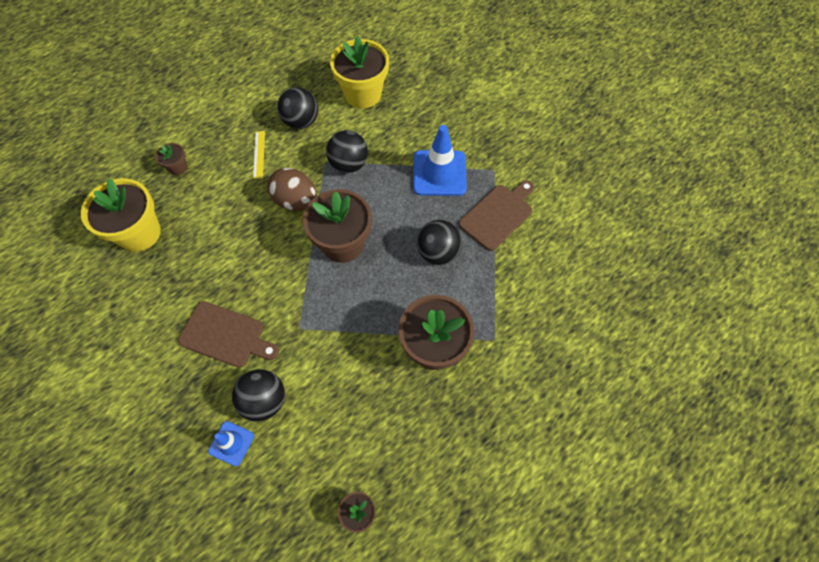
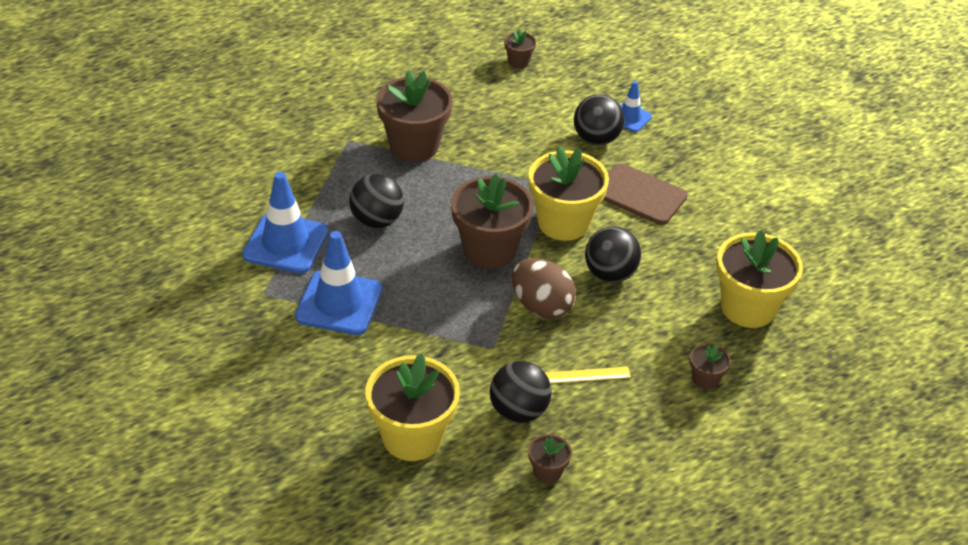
camera: 170 degrees left, 20 degrees down
yellow ruler [253,131,265,179] -> yellow ruler turned 75 degrees clockwise [545,367,631,383]
black ball [326,130,368,173] -> black ball moved to [585,227,641,282]
brown cutting board [459,180,534,251] -> blue traffic cone [242,172,329,273]
none -> yellow flower pot [528,146,609,241]
none -> brown flower pot [528,434,572,484]

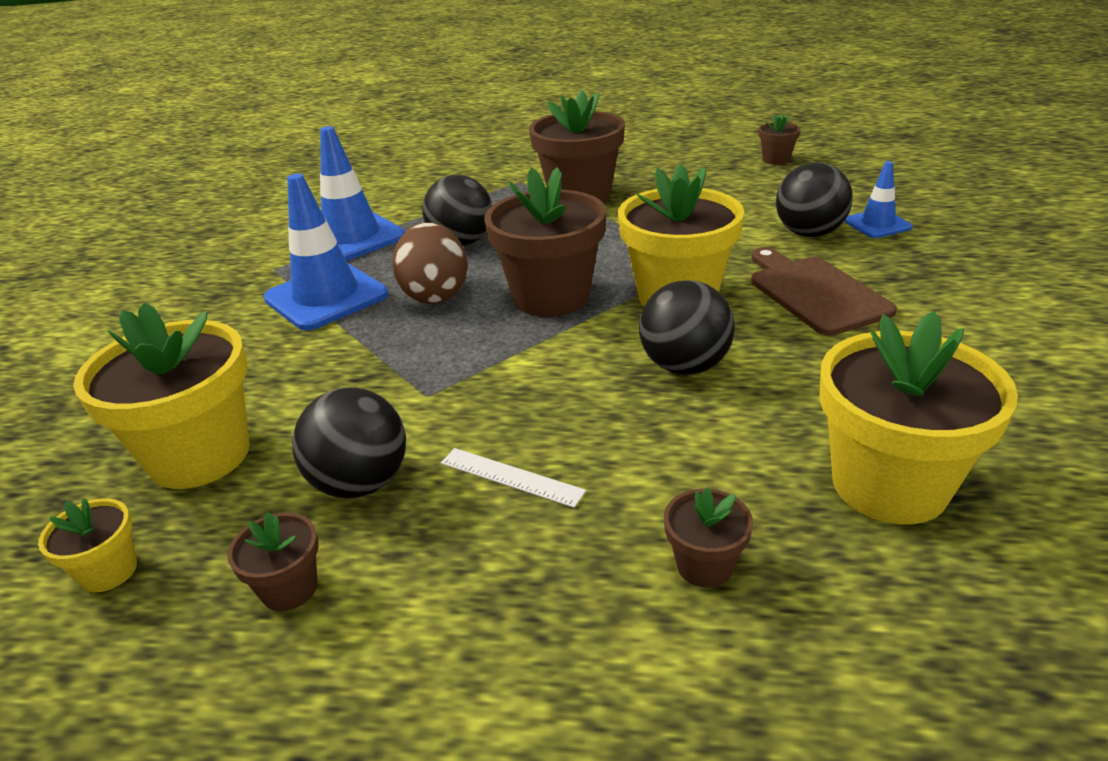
camera: 40 degrees right, 10 degrees down
brown egg [512,258,576,319] -> brown egg moved to [393,222,468,304]
yellow ruler [545,367,631,383] -> white ruler [441,448,586,508]
none -> yellow flower pot [38,498,137,592]

